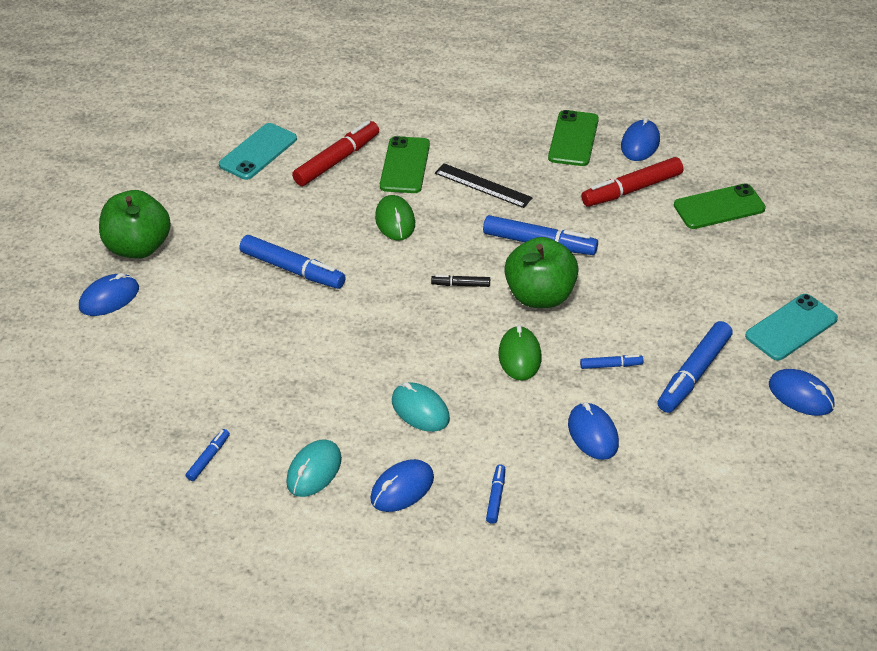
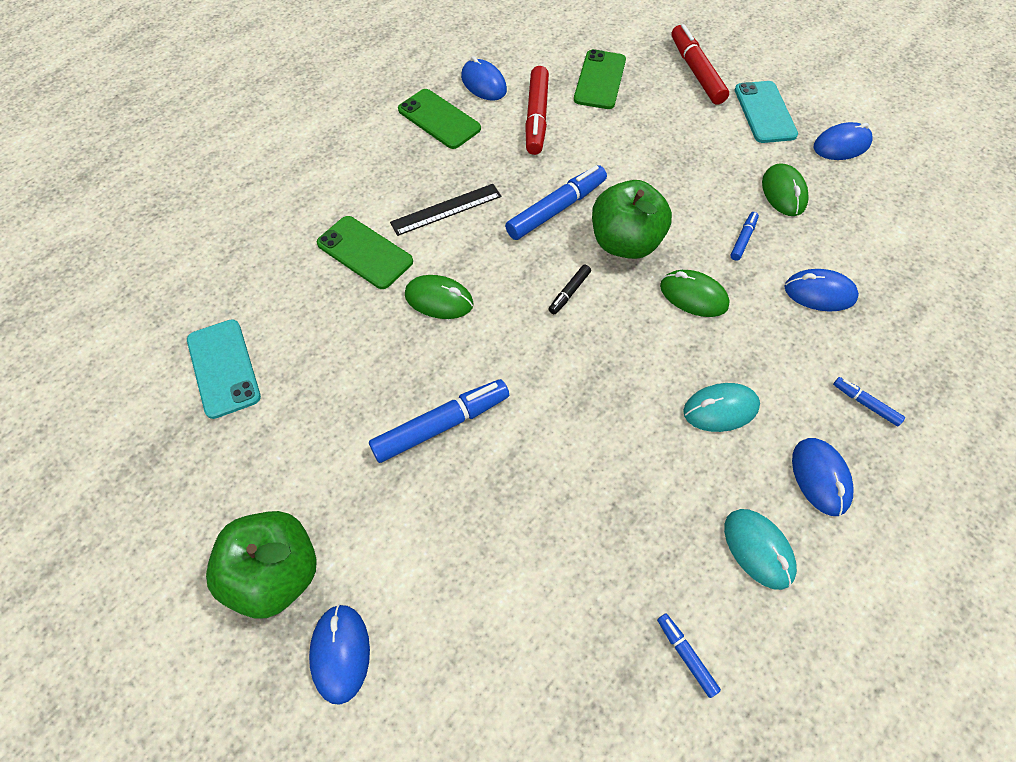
camera: 60 degrees left, 15 degrees up
red marker [292,121,379,186] -> red marker moved to [671,24,729,105]
blue marker [658,321,733,413] -> green mouse [762,163,809,216]

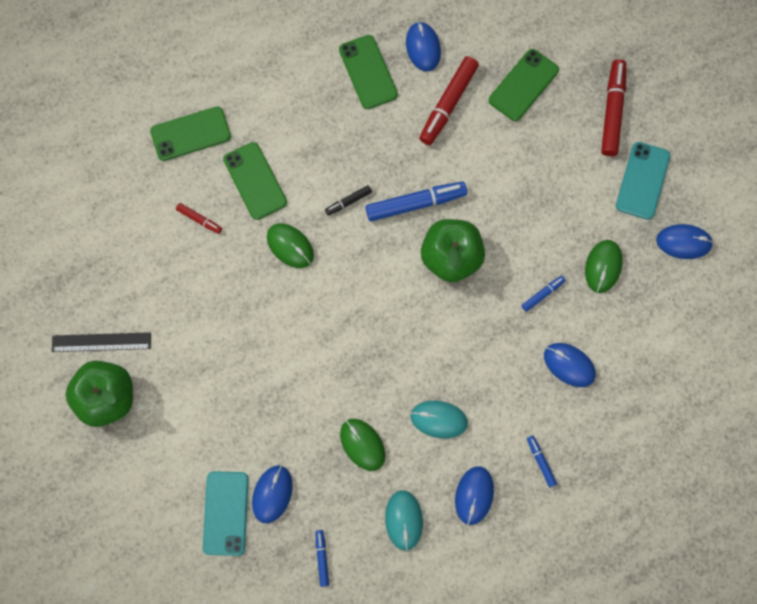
camera: 25 degrees right, 15 degrees up
turquoise phone [187,319,261,419] -> turquoise phone moved to [203,471,249,556]
blue mouse [309,604,370,705] -> blue mouse moved to [252,465,293,523]
blue marker [369,379,509,463] -> none
black ruler [390,184,501,236] -> black ruler moved to [52,332,151,352]
black marker [549,265,591,315] -> black marker moved to [325,185,372,215]
green mouse [660,270,730,317] -> green mouse moved to [340,419,385,471]
none -> green phone [150,107,231,161]
none -> red marker [176,203,222,234]

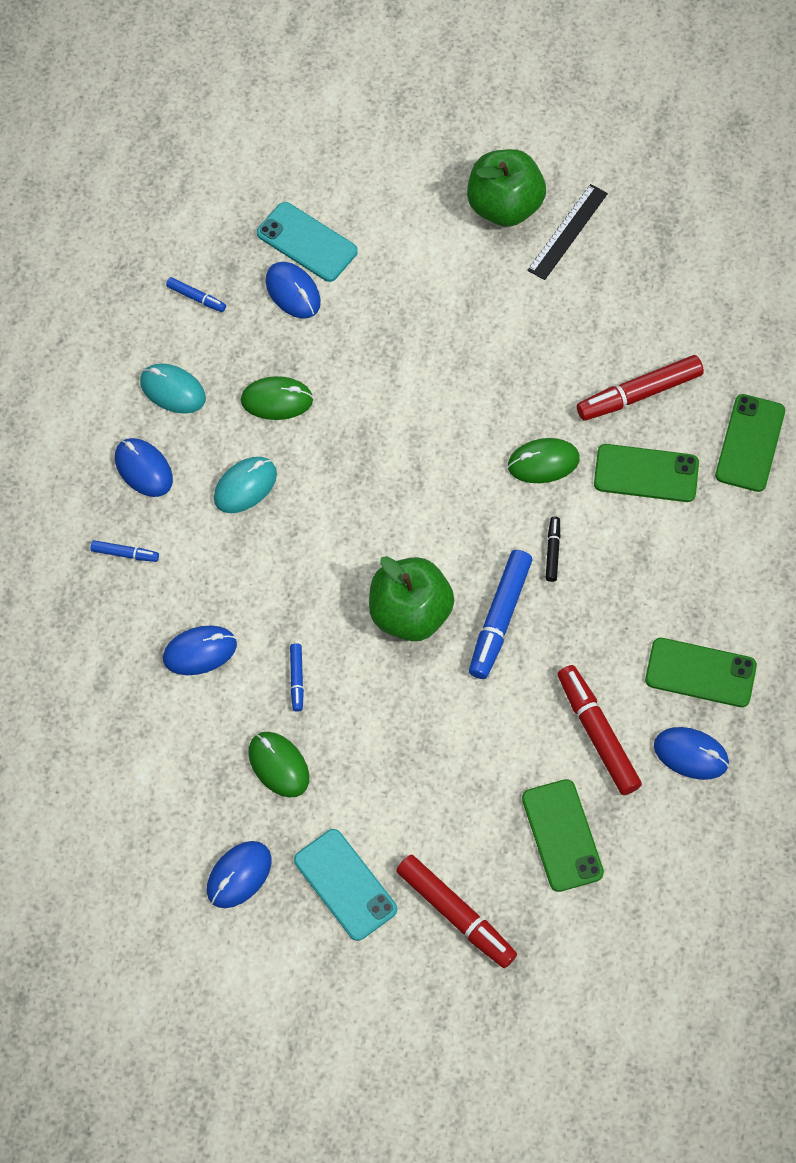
camera: 125 degrees right, 10 degrees down
red marker [176,203,222,234] -> red marker [577,355,704,421], size x2.01

